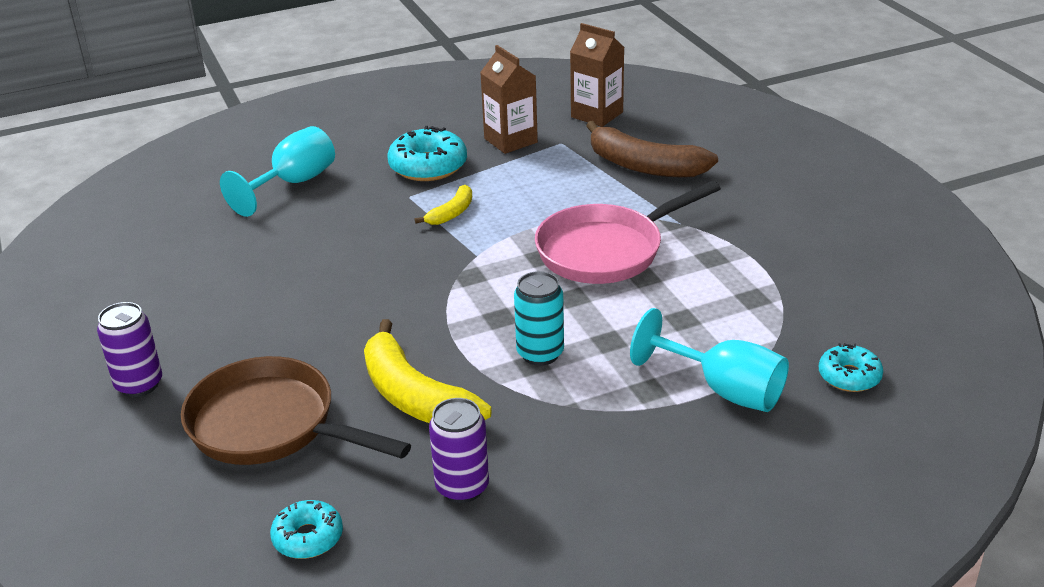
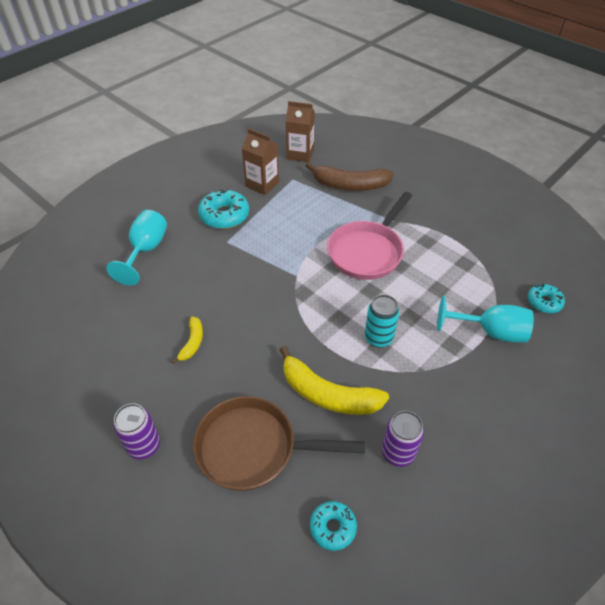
camera: 25 degrees left, 15 degrees up
yellow banana [415,185,472,225] -> yellow banana moved to [171,317,203,364]

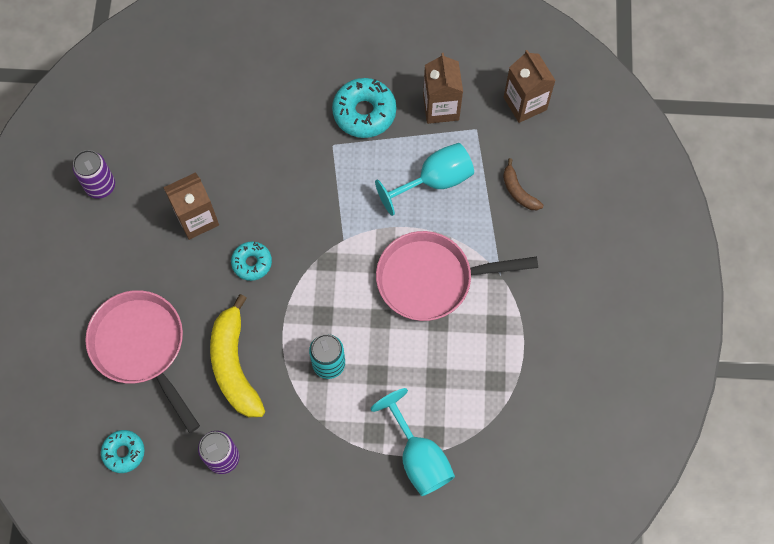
camera: 50 degrees right, 20 degrees up
turquoise goblet [106,210,167,286] -> turquoise goblet moved to [375,143,474,216]
purple can [114,403,160,459] -> purple can moved to [73,150,115,199]
yellow banana [171,317,203,364] -> brown carton [163,172,219,240]
brown pan [193,396,365,491] -> pink pan [85,290,200,433]
brown banana [306,162,394,191] -> brown banana [503,158,543,210], size x0.51
turquoise donut [528,283,565,313] -> turquoise donut moved to [231,242,272,281]

